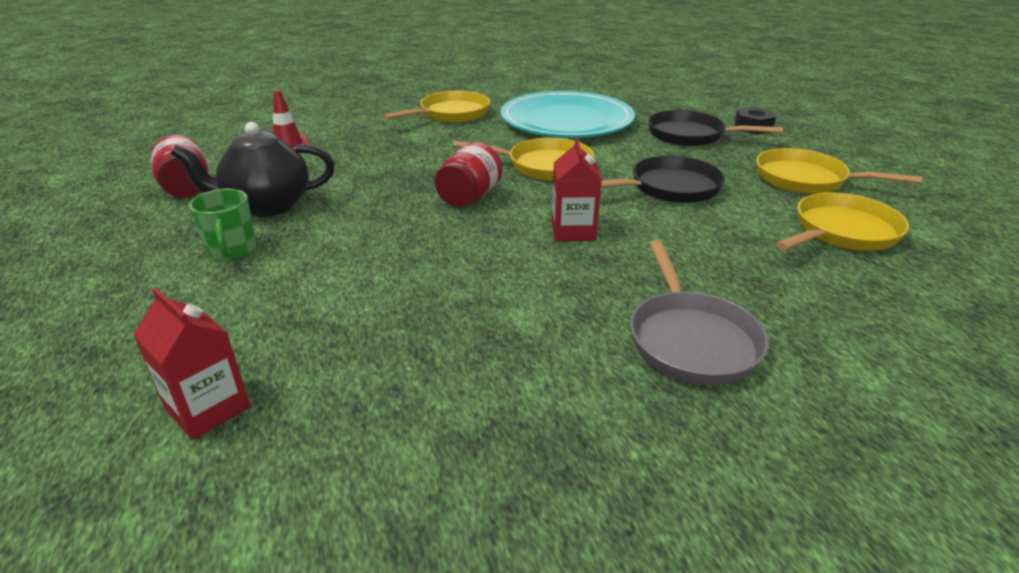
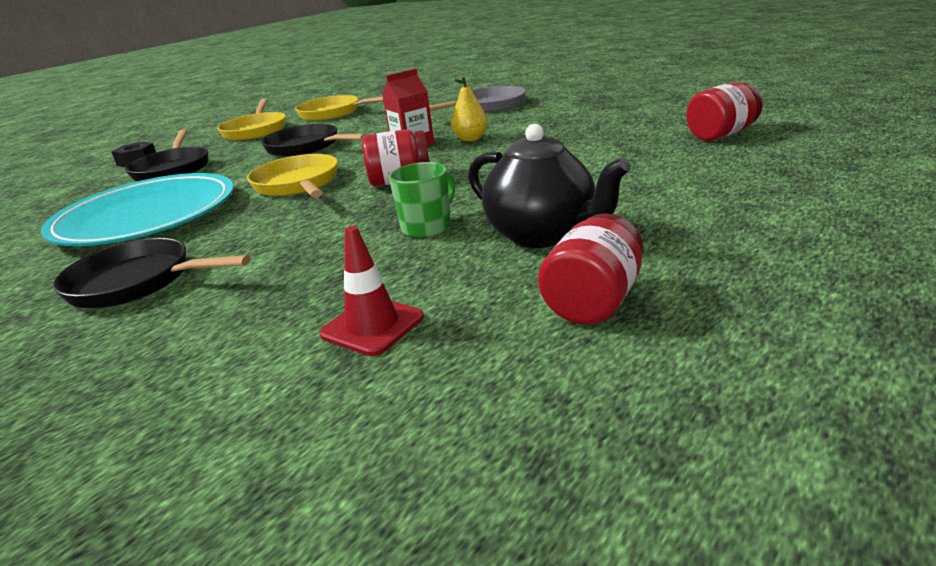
camera: 120 degrees left, 5 degrees down
red carton [133,288,250,440] -> red jar [686,82,763,141]
green mug [189,189,257,261] -> green mug moved to [389,162,455,238]
yellow pan [383,91,490,123] -> black pan [53,238,251,308]
none -> yellow pear [451,76,488,141]

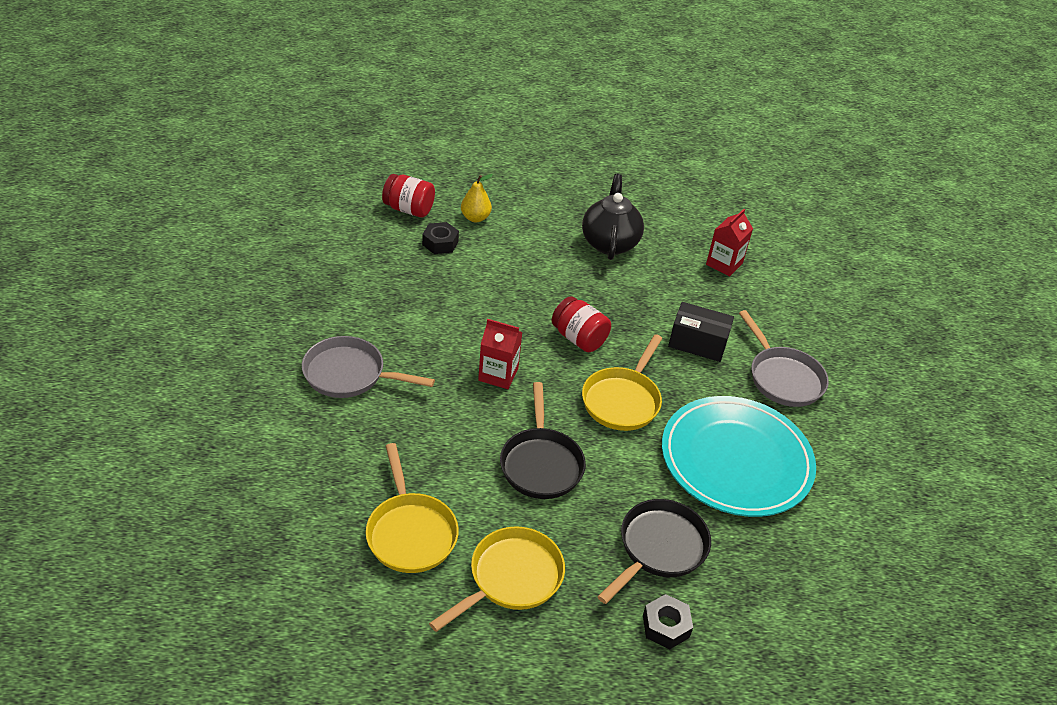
camera: 135 degrees left, 15 degrees up
black pan [53,238,251,308] -> grey pan [739,310,829,407]
red traffic cone [319,226,424,356] -> red carton [706,209,753,276]
green mug [389,162,455,238] -> none
yellow pear [451,76,488,141] -> yellow pear moved to [461,174,493,222]
red jar [538,213,643,325] -> none
none -> black nut [422,222,459,254]
none -> black box [668,302,734,362]

